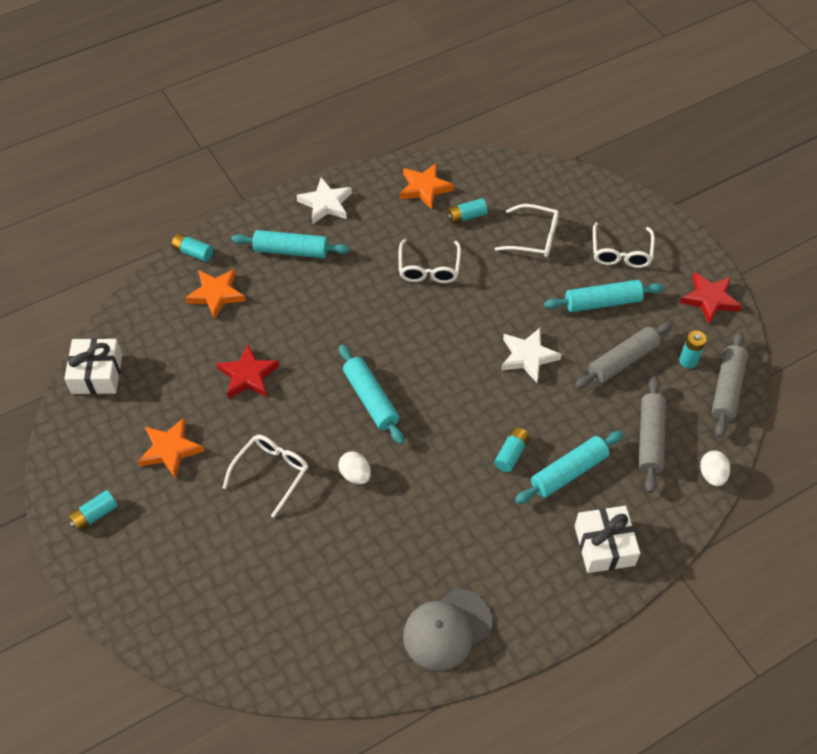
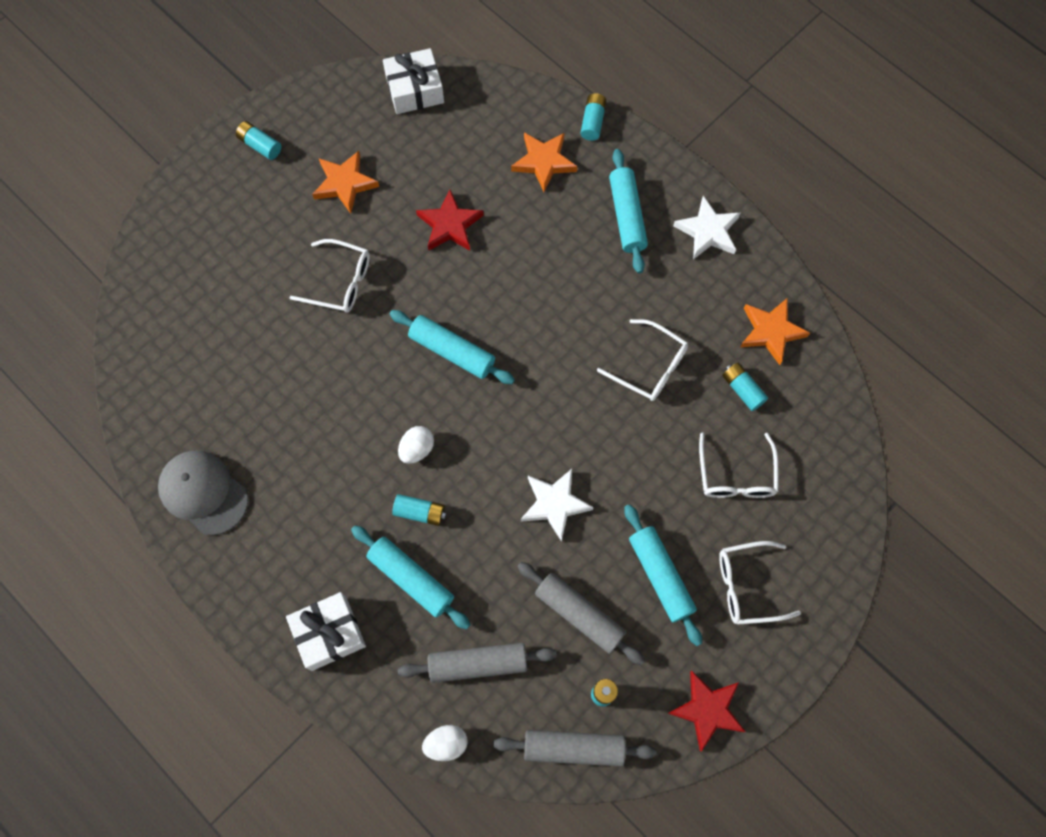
camera: 75 degrees right, 15 degrees up
white egg [338,451,371,484] -> white egg moved to [398,426,434,464]
turquoise rolling pin [339,345,404,444] -> turquoise rolling pin turned 75 degrees clockwise [390,310,515,384]
white glasses [399,239,461,283] -> white glasses turned 135 degrees counterclockwise [597,319,688,401]

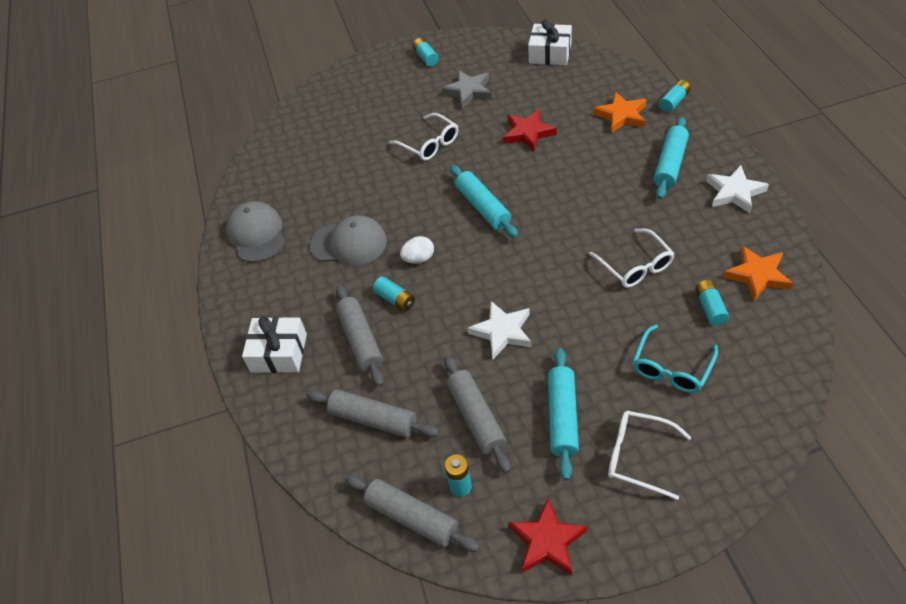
camera: 35 degrees right, 20 degrees down
orange star [312,151,379,214] -> grey star [442,70,491,108]
turquoise rolling pin [351,525,470,629] -> grey rolling pin [336,285,384,387]
white egg [422,725,468,761] -> none
white glasses [699,432,779,498] -> turquoise glasses [633,325,718,393]
none -> grey cap [310,215,387,266]

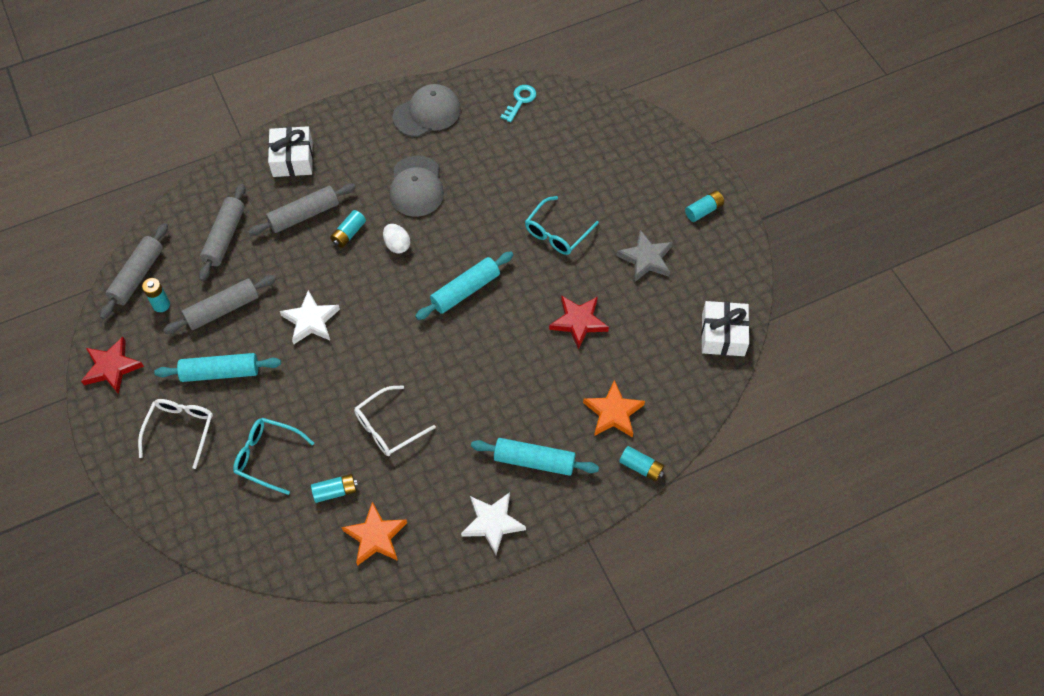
camera: 75 degrees right, 10 degrees up
white glasses [389,113,458,161] -> turquoise glasses [525,196,599,255]
none -> turquoise key [501,85,536,122]

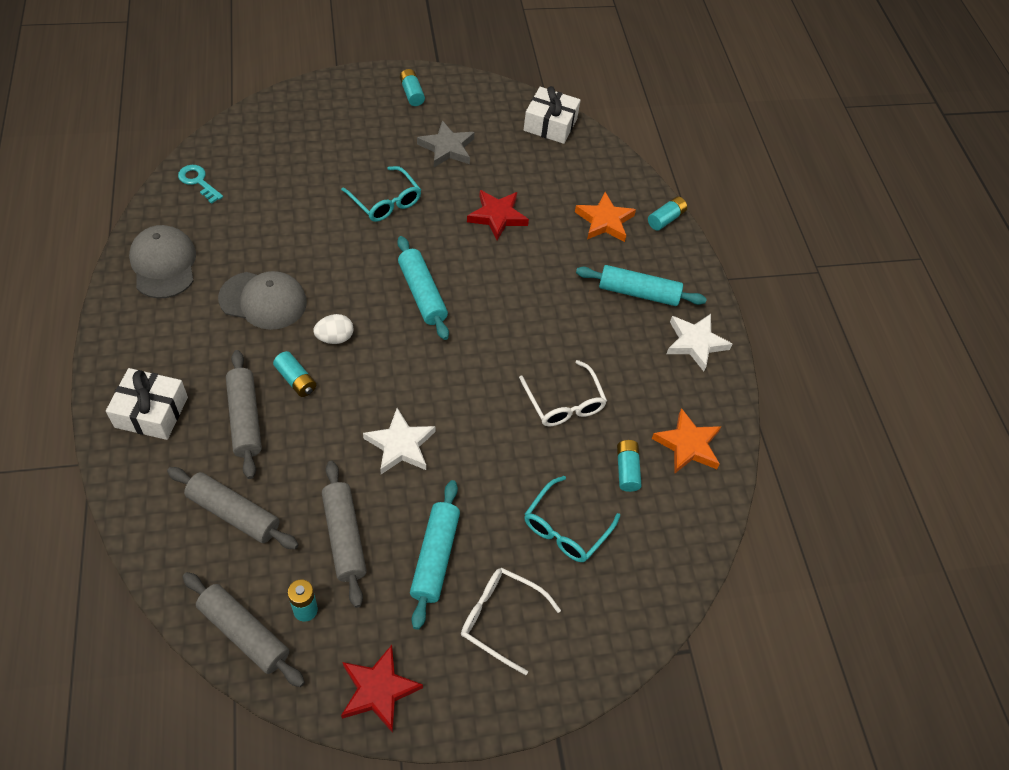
camera: 80 degrees left, 5 degrees down
turquoise rolling pin [471,438,599,476] -> turquoise rolling pin turned 75 degrees clockwise [576,265,707,306]

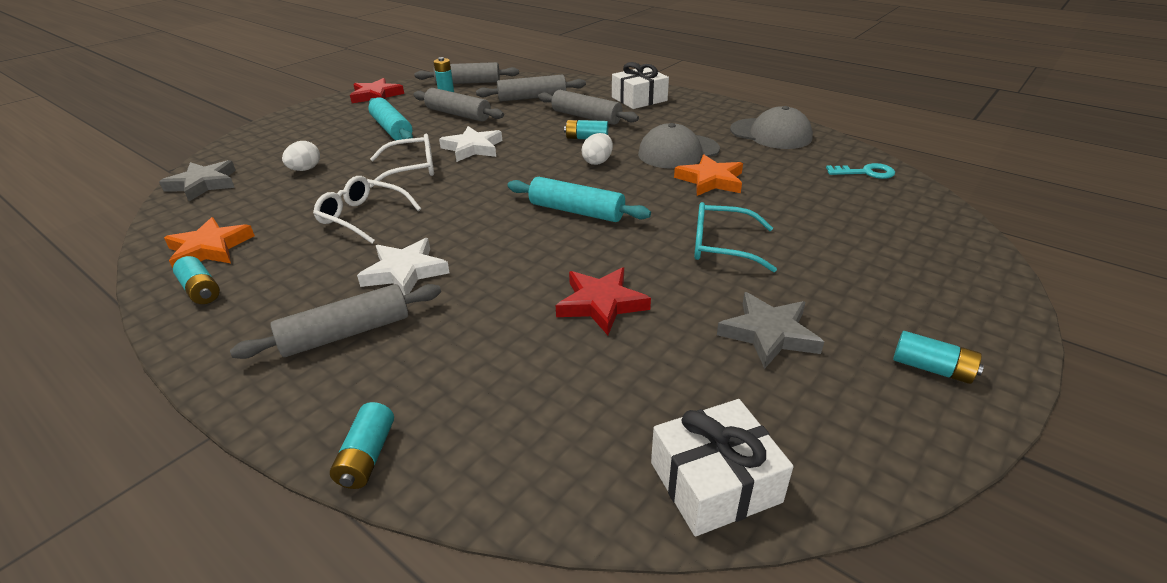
camera: 145 degrees right, 20 degrees down
white glasses [461,567,561,675] -> white glasses moved to [370,134,434,188]
turquoise glasses [524,476,620,562] -> white egg [282,141,320,171]
orange star [575,192,636,242] -> orange star moved to [674,154,743,196]
turquoise rolling pin [576,265,707,306] -> grey rolling pin [230,284,441,359]
turquoise battery [617,440,642,492] -> turquoise battery moved to [173,256,220,304]
white star [666,314,732,371] -> white star moved to [357,238,450,295]
none -> grey star [159,160,236,201]

